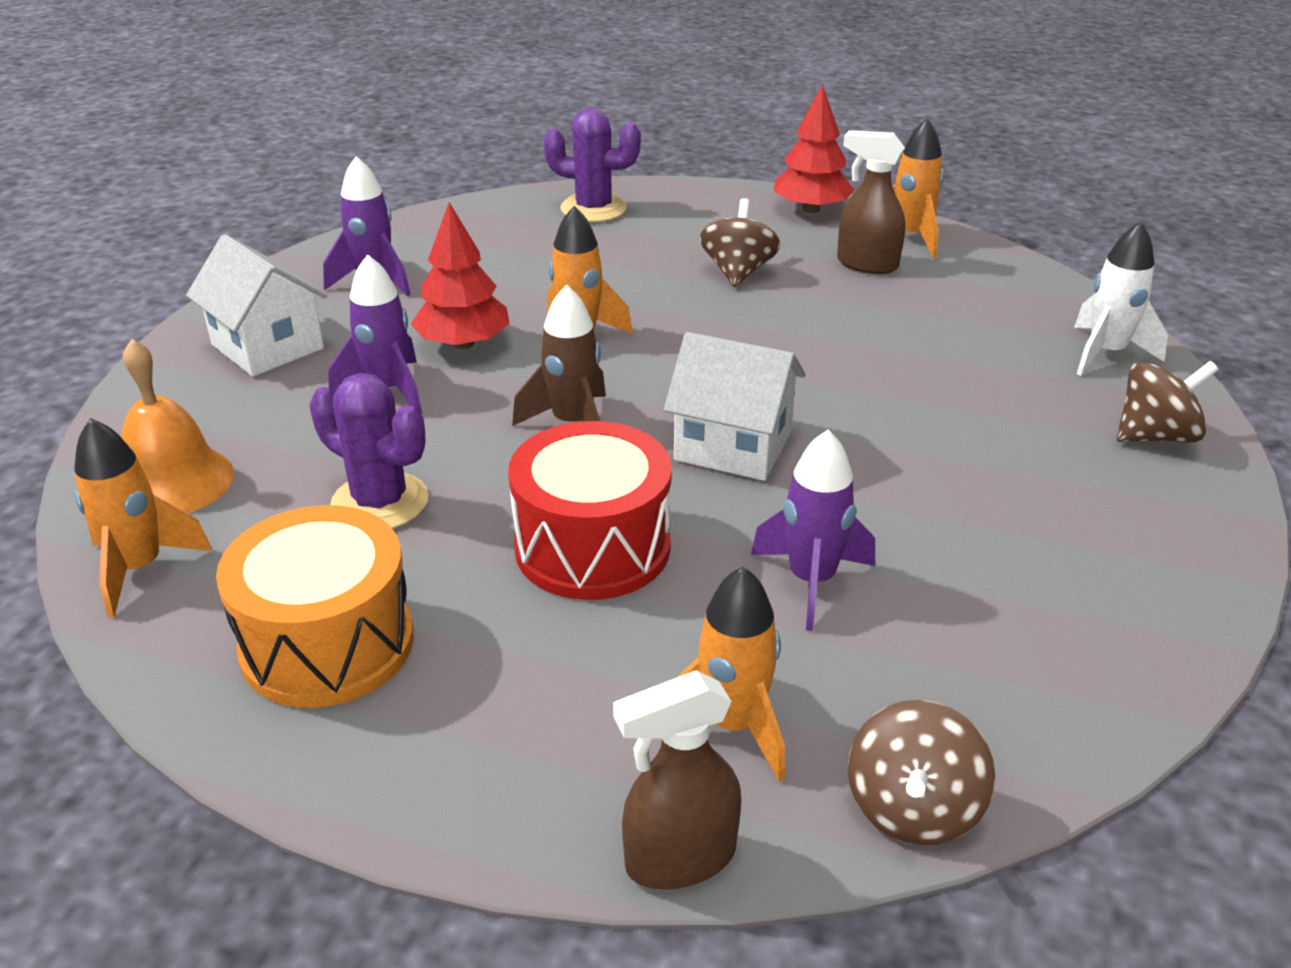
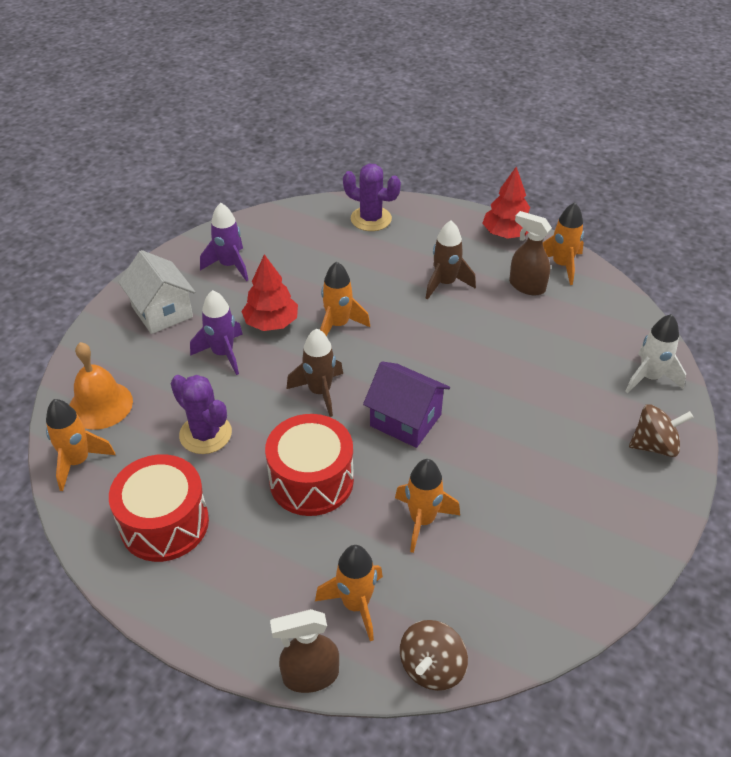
camera: 10 degrees right, 10 degrees up
orange drum [216,505,414,708] -> red drum [109,454,209,562]
white house [664,332,805,481] -> purple house [363,361,450,448]
brown spinning top [700,198,780,287] -> brown rocket [425,221,476,300]
purple rocket [751,430,875,631] -> orange rocket [395,459,460,553]

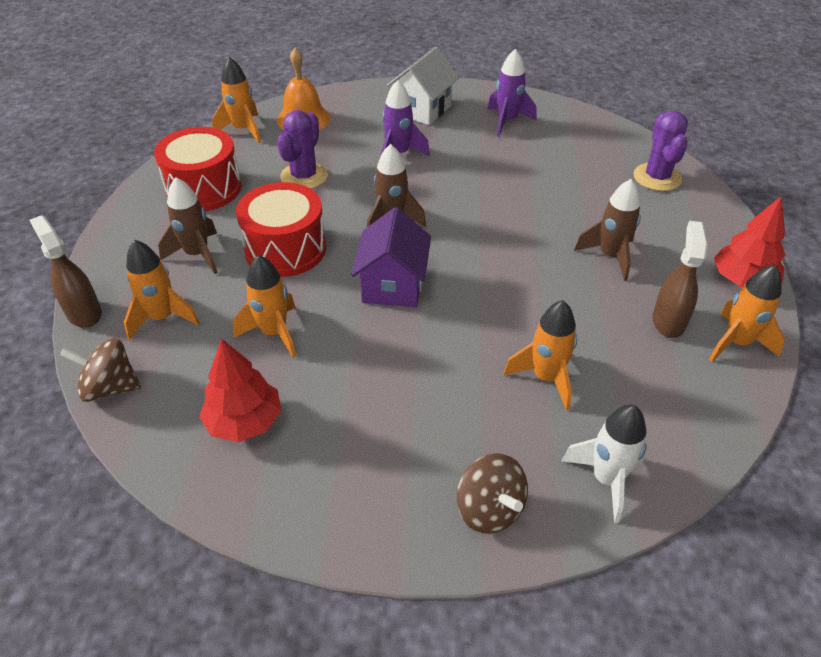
camera: 65 degrees right, 0 degrees up
red tree [241,254,298,331] -> red tree moved to [199,338,281,442]
orange rocket [320,261,370,336] -> orange rocket moved to [504,300,577,410]
none -> brown rocket [158,177,218,274]

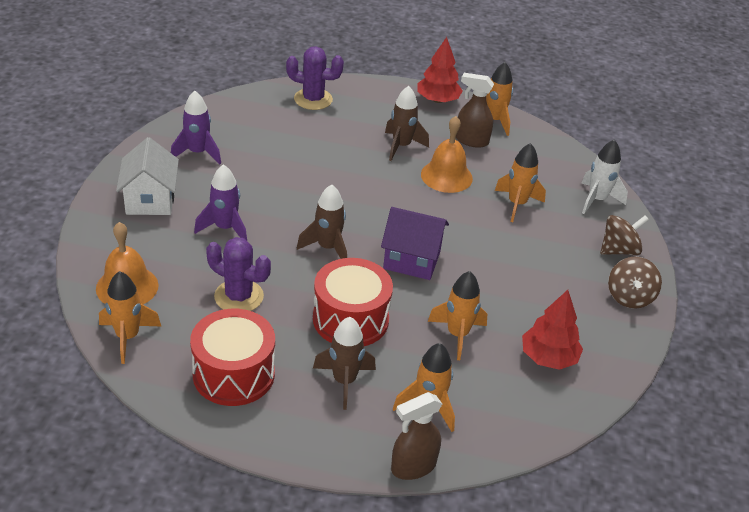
camera: 85 degrees left, 5 degrees down
brown spinning top [60,338,141,402] -> brown spinning top moved to [608,257,662,309]
white house [387,47,459,125] -> white house turned 45 degrees clockwise [116,137,179,215]
none -> orange bell [421,116,473,193]

